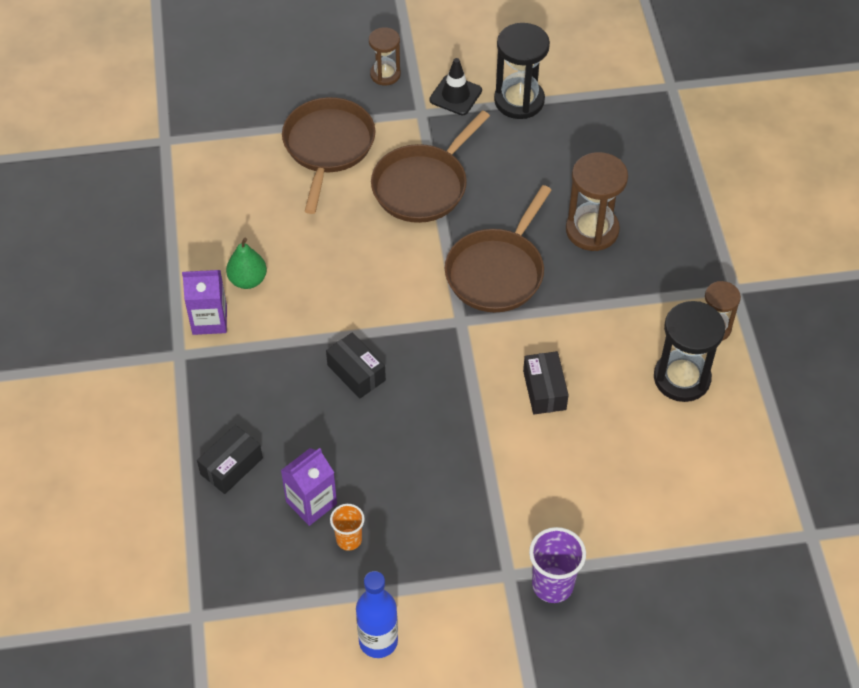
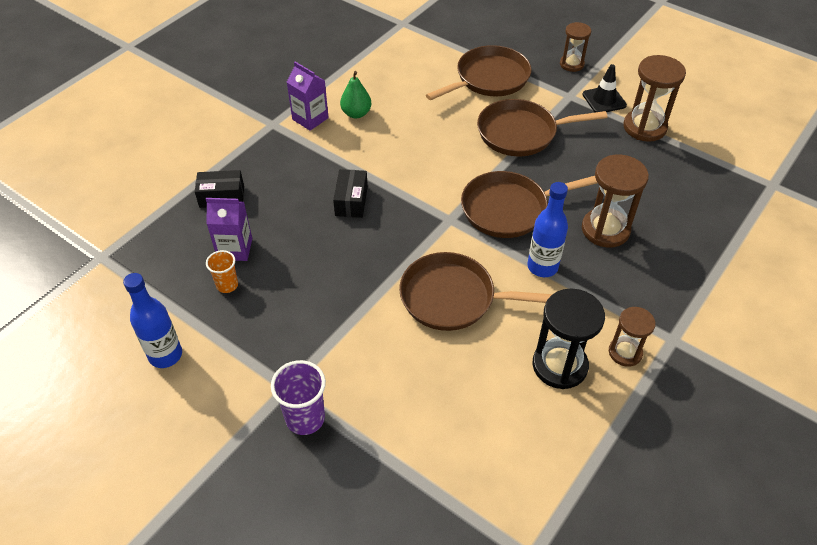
camera: 45 degrees right, 5 degrees down
black hourglass [494,23,550,119] -> brown hourglass [623,55,686,142]
black box [523,351,569,414] -> brown pan [399,252,553,331]
none -> blue bottle [527,182,568,277]

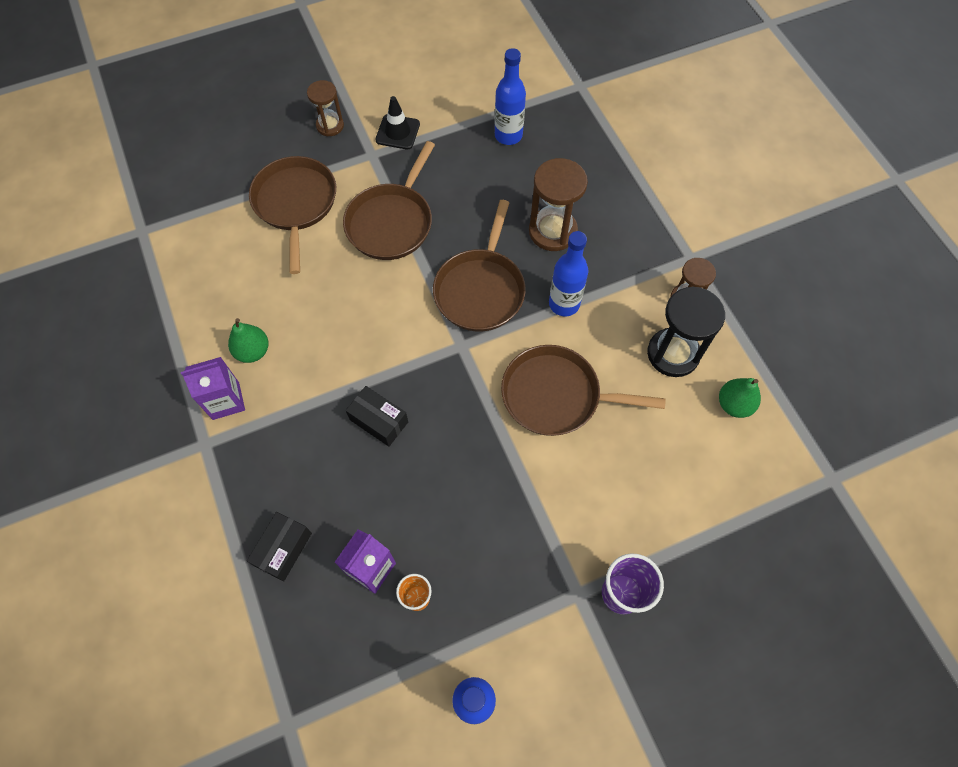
camera: 60 degrees left, 15 degrees up
brown pan [399,252,553,331] -> brown pan turned 60 degrees clockwise [501,345,666,436]
brown hourglass [623,55,686,142] -> none
none -> blue bottle [495,48,526,145]
none -> green pear [719,378,761,418]

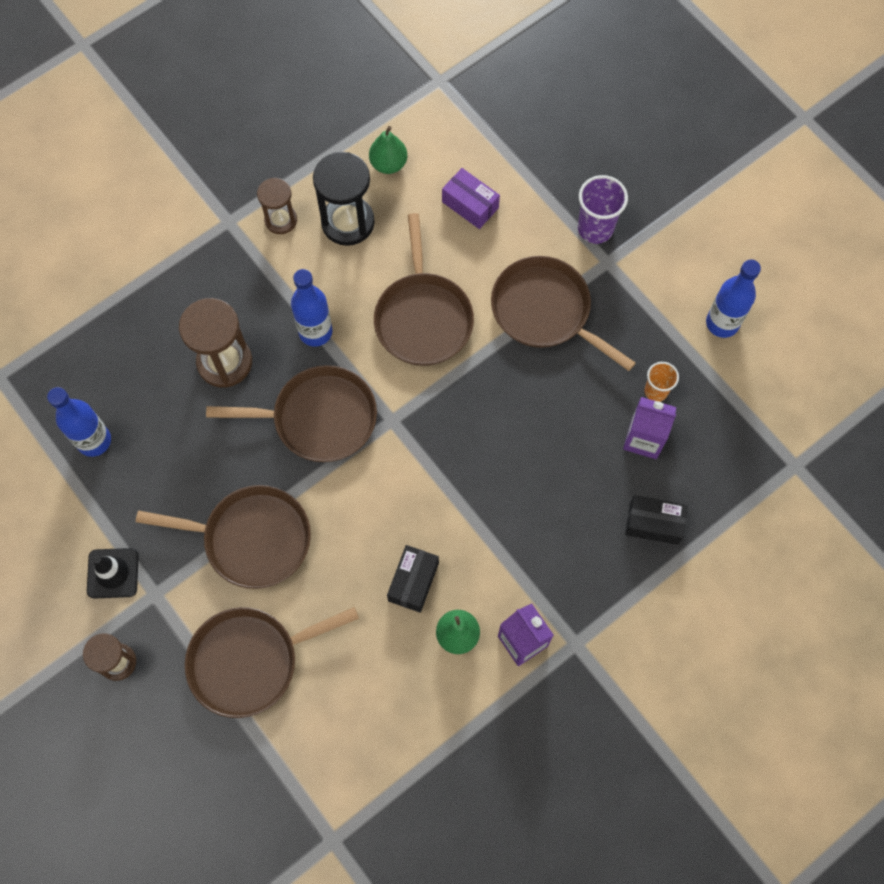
camera: 105 degrees left, 5 degrees up
black box [346,386,408,447] -> black box moved to [387,545,439,613]
none -> purple box [442,168,500,229]
none -> brown pan [491,256,636,371]

